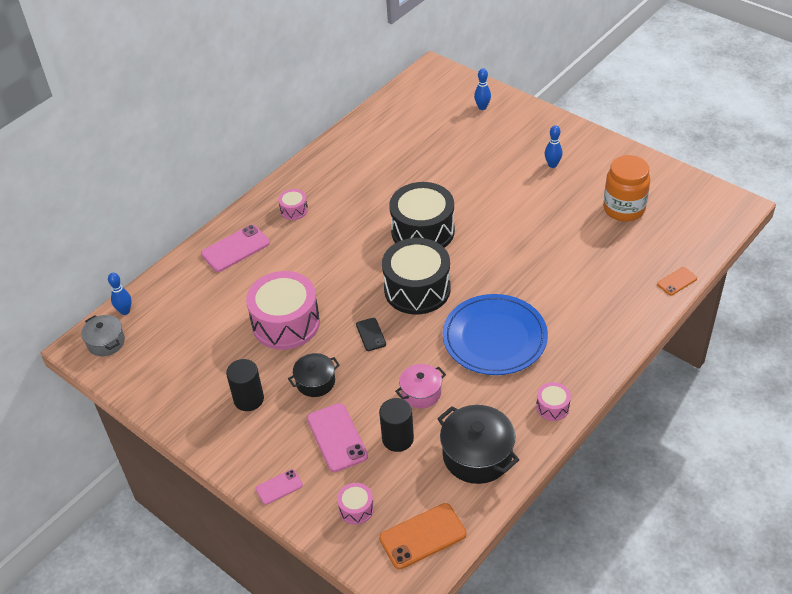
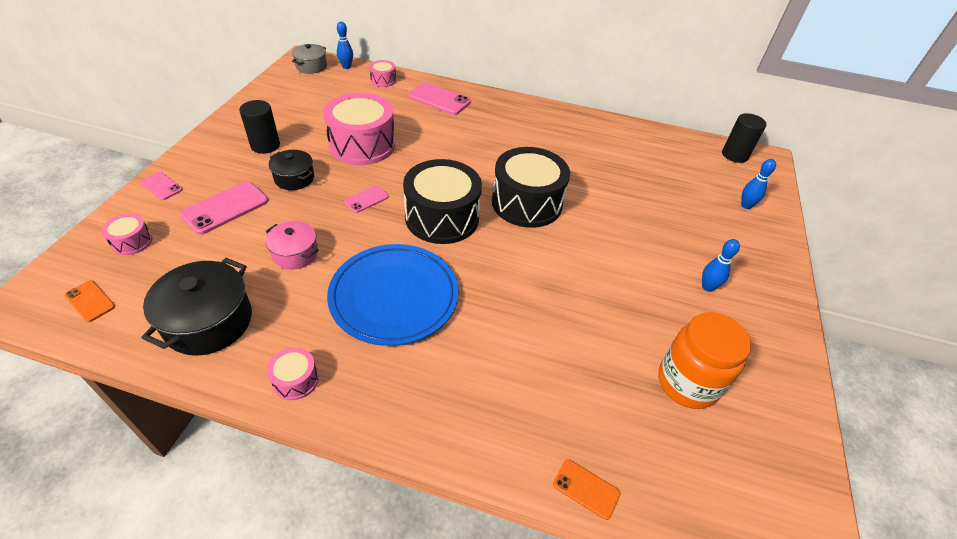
camera: 60 degrees right, 0 degrees up
pink drum [278,189,308,220] -> pink drum moved to [369,60,396,87]
black phone [356,318,386,351] -> pink phone [344,185,389,213]
black cylinder [379,398,414,452] -> black cylinder moved to [722,113,766,163]
orange phone [379,503,466,569] -> orange phone [64,280,115,322], size x0.56

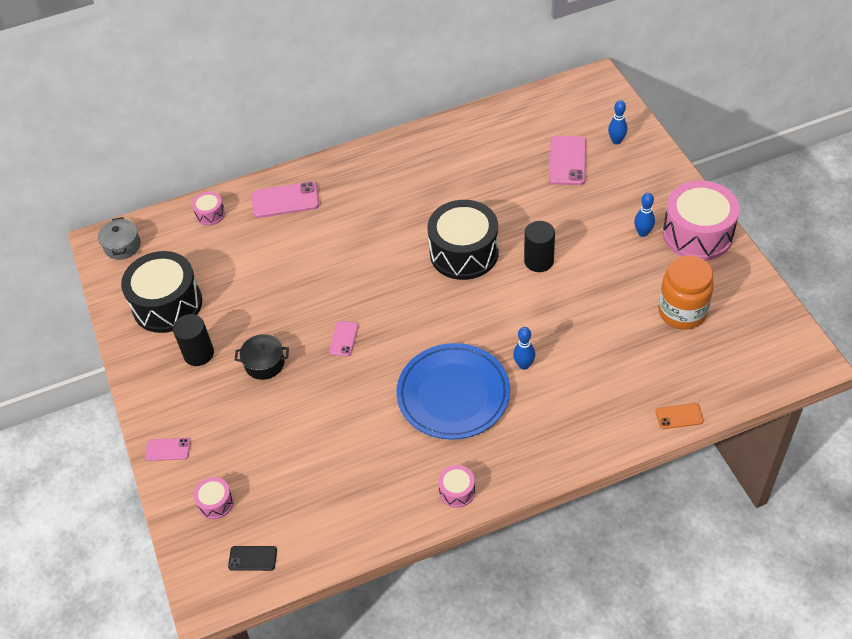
camera: 30 degrees left, 5 degrees up
orange phone [64,280,115,322] -> black phone [228,546,277,571]
black pot [141,258,252,356] -> none
pink phone [180,181,268,235] -> pink phone moved to [549,136,586,185]
pink pot [265,221,318,269] -> none
pink drum [323,93,395,165] -> pink drum moved to [663,180,740,261]
blue bowling pin [337,22,353,69] -> blue bowling pin moved to [513,327,535,370]
black drum [403,159,482,244] -> black drum moved to [121,251,202,333]
black cylinder [722,113,766,163] -> black cylinder moved to [524,221,555,272]

